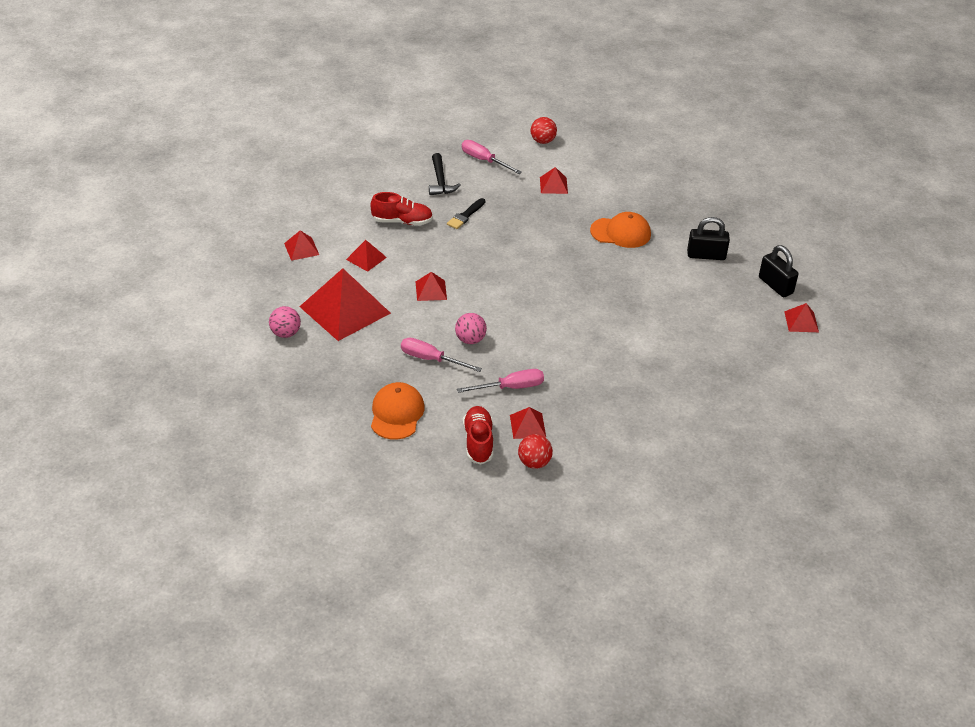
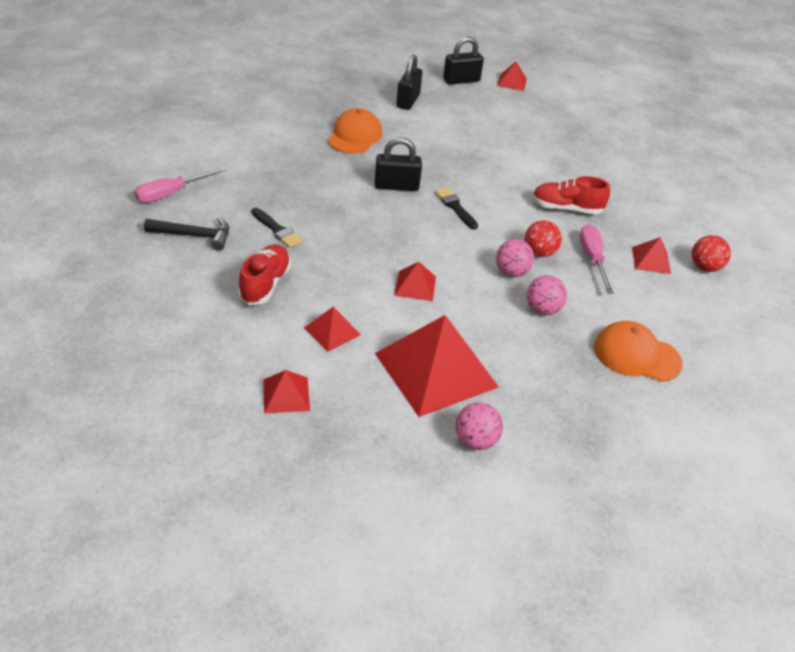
camera: 80 degrees left, 0 degrees up
pink screwdriver [401,338,482,372] -> pink ball [527,275,567,315]
red shoe [463,406,493,465] -> red shoe moved to [532,176,610,214]
red ball [530,117,557,144] -> red ball moved to [525,220,562,257]
red pyramid [540,167,568,194] -> none
none -> black padlock [375,137,422,191]
none -> black brush [435,188,478,230]

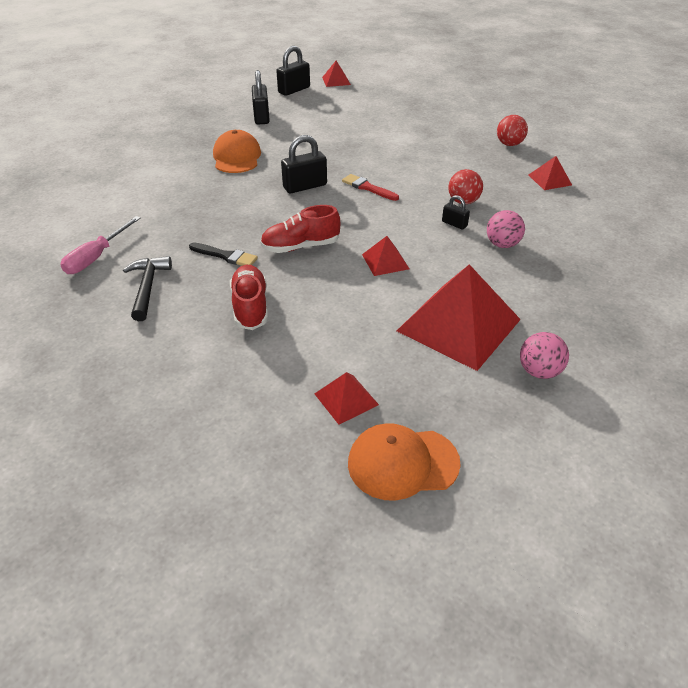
camera: 20 degrees left, 0 degrees up
black hammer [144,217,229,251] -> black hammer turned 75 degrees counterclockwise [123,256,172,321]
red pyramid [304,307,361,352] -> none
black brush [435,188,478,230] -> red brush [342,174,399,201]
pink ball [496,239,534,277] -> black padlock [442,195,470,230]
red shoe [532,176,610,214] -> red shoe moved to [260,205,340,253]
pink screwdriver [580,225,614,294] -> none
orange cap [594,321,683,382] -> orange cap moved to [348,423,461,501]
red ball [692,235,731,272] -> red ball moved to [497,115,528,146]

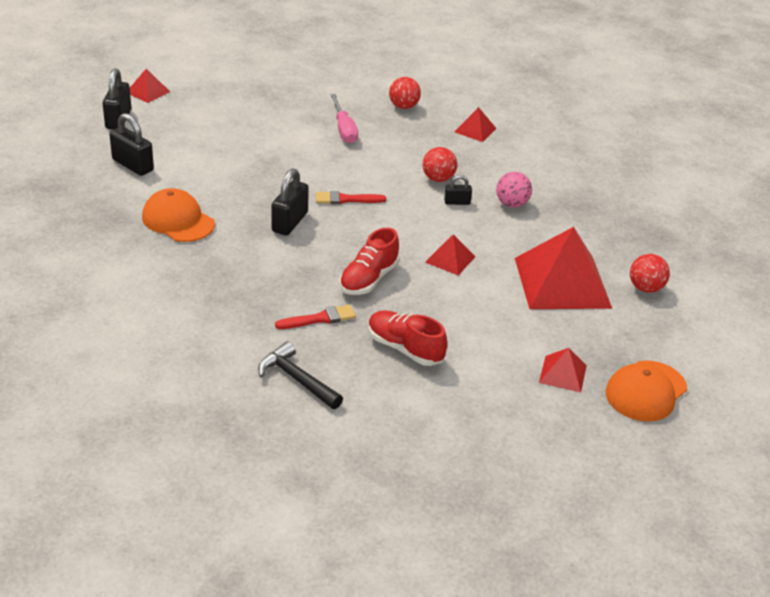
camera: 45 degrees left, 5 degrees down
pink screwdriver [60,216,141,274] -> pink screwdriver moved to [330,94,358,144]
black brush [189,242,258,266] -> red brush [275,305,356,329]
pink ball [520,332,569,379] -> red ball [630,254,670,293]

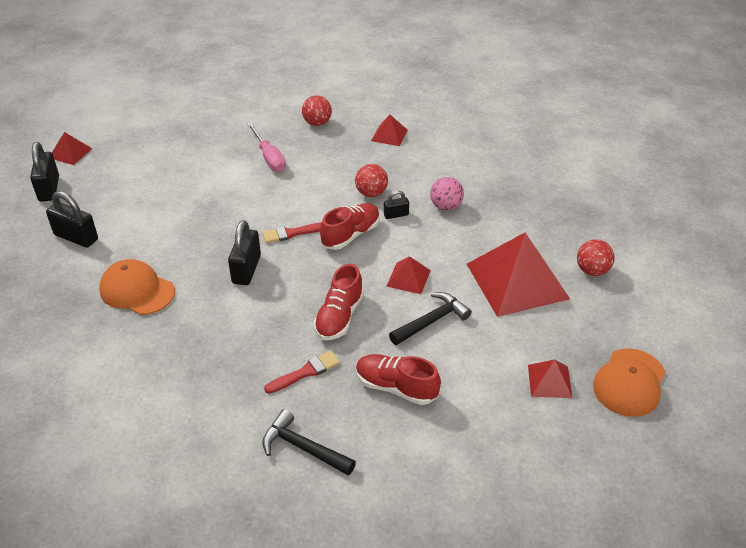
camera: 10 degrees left, 5 degrees up
none -> red shoe [320,203,380,250]
none -> black hammer [389,292,472,345]

